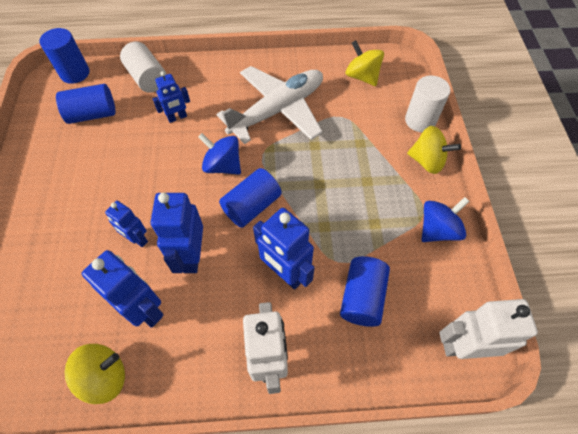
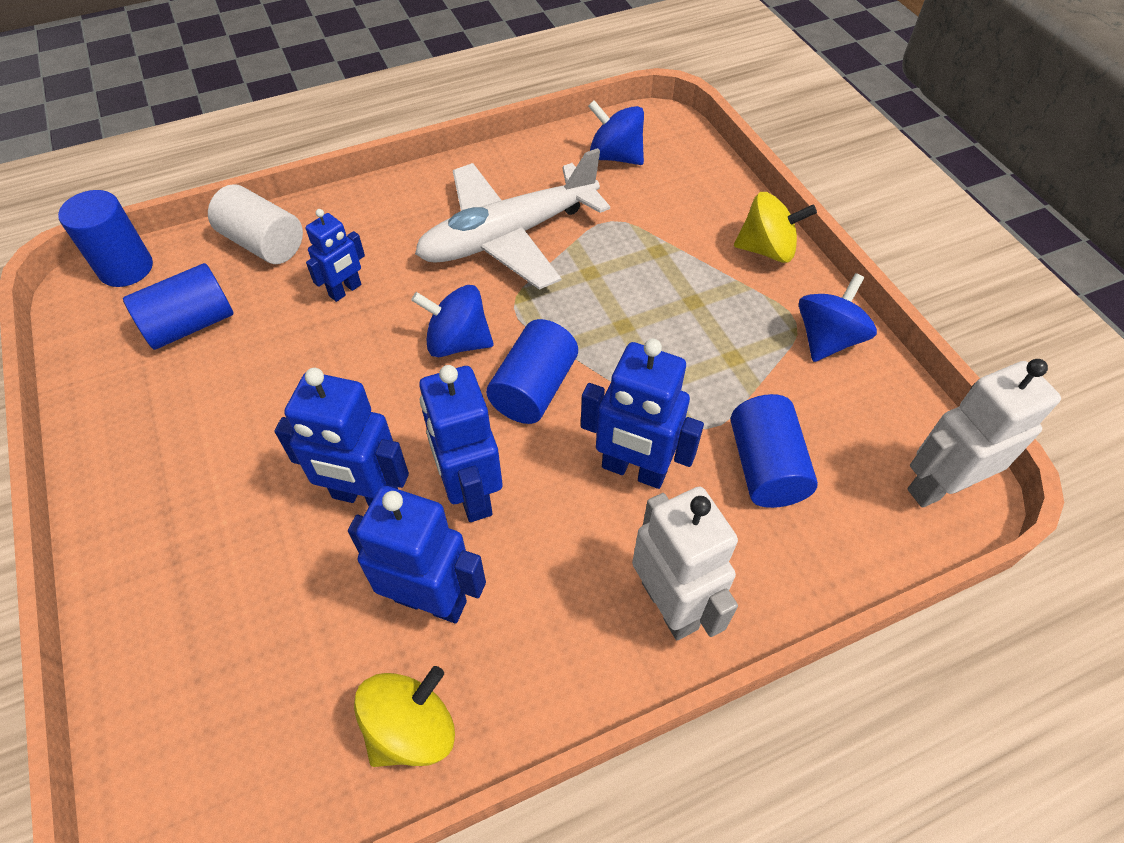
camera: 20 degrees left, 5 degrees down
blue robot [105,201,148,247] -> blue robot [275,368,409,506], size x1.65
white plane [217,66,323,144] -> white plane turned 150 degrees counterclockwise [415,148,610,290]
yellow spinning top [346,40,384,86] -> blue spinning top [588,100,644,165]
white cylinder [405,76,450,132] -> none

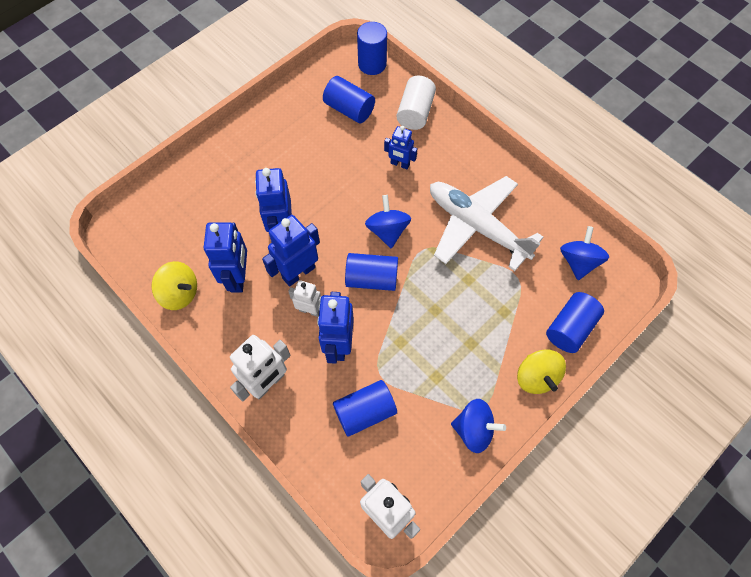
camera: 70 degrees right, 10 degrees up
none -> white robot [288,280,321,317]
none -> blue cylinder [546,292,604,353]

